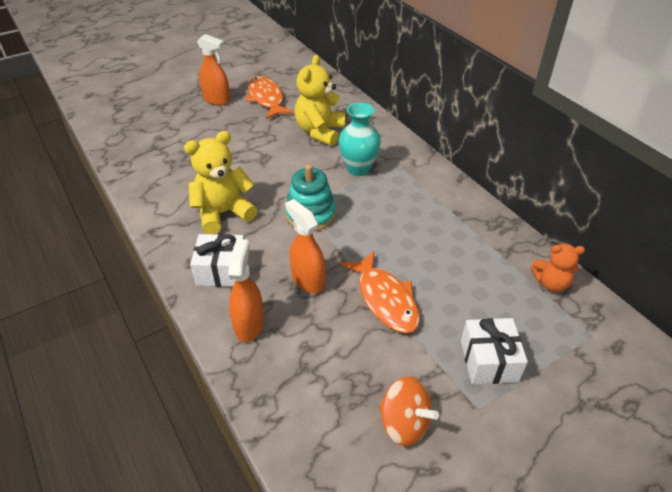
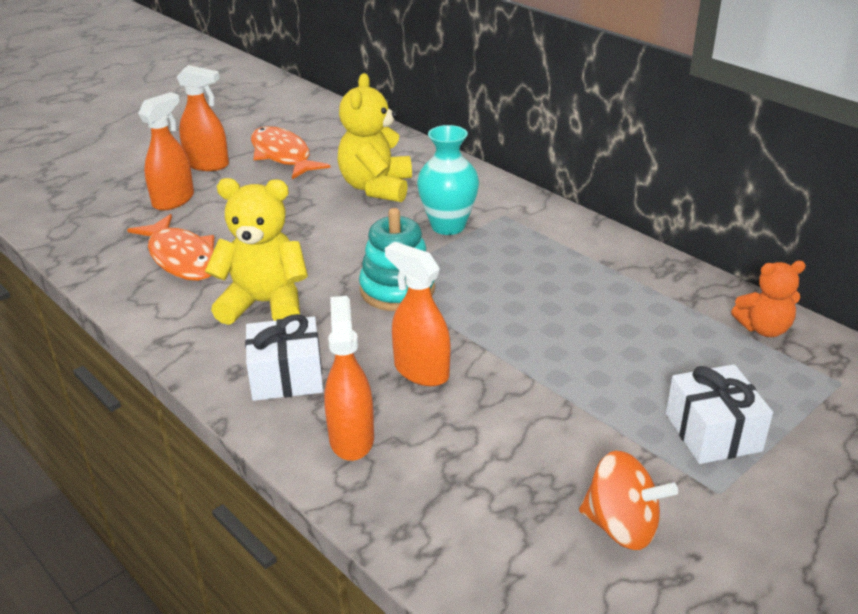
camera: 10 degrees left, 10 degrees down
yellow teddy bear [184,131,258,234] -> yellow teddy bear turned 45 degrees clockwise [205,178,308,325]
orange fish [341,251,420,333] -> orange fish moved to [127,214,214,281]
none -> orange spray bottle [138,92,194,211]

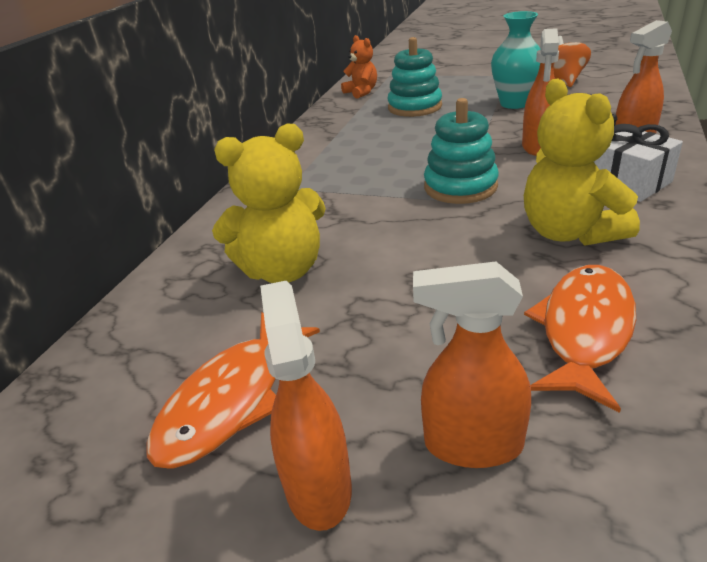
camera: 115 degrees left, 0 degrees up
turquoise vase [417,125,479,235] -> turquoise vase moved to [491,11,540,109]
white gift [666,364,773,464] -> none
none -> turquoise stacking toy [388,37,442,117]

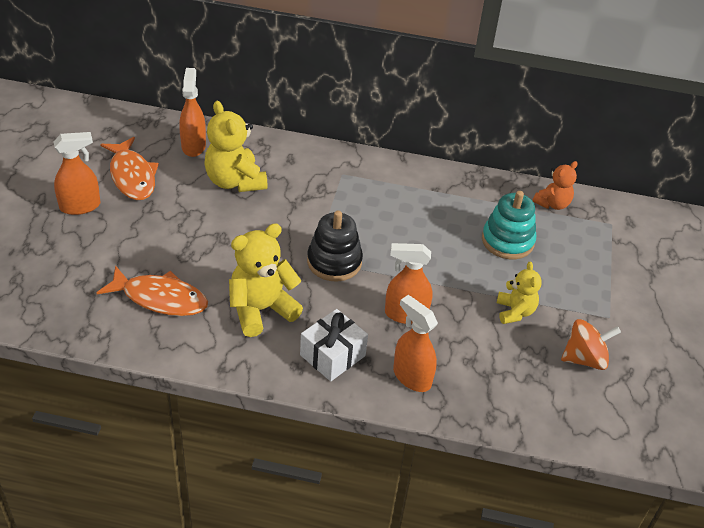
camera: 75 degrees right, 10 degrees up
orange fish [147,312,320,469] -> orange fish turned 135 degrees counterclockwise [100,137,159,200]
orange spray bottle [413,261,531,468] -> orange spray bottle moved to [179,68,206,157]
turquoise stacking toy [424,98,499,204] -> black stacking toy [307,211,363,281]
turquoise vase [491,11,540,109] -> yellow teddy bear [497,261,542,324]

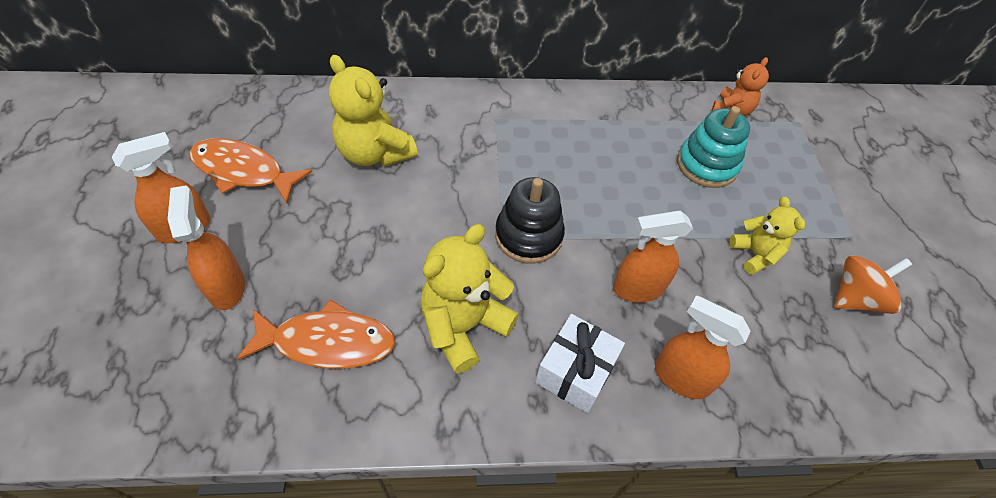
camera: 15 degrees left, 10 degrees up
orange fish [100,137,159,200] -> orange fish turned 150 degrees clockwise [189,138,312,204]
orange spray bottle [179,68,206,157] -> orange spray bottle moved to [168,186,245,310]

